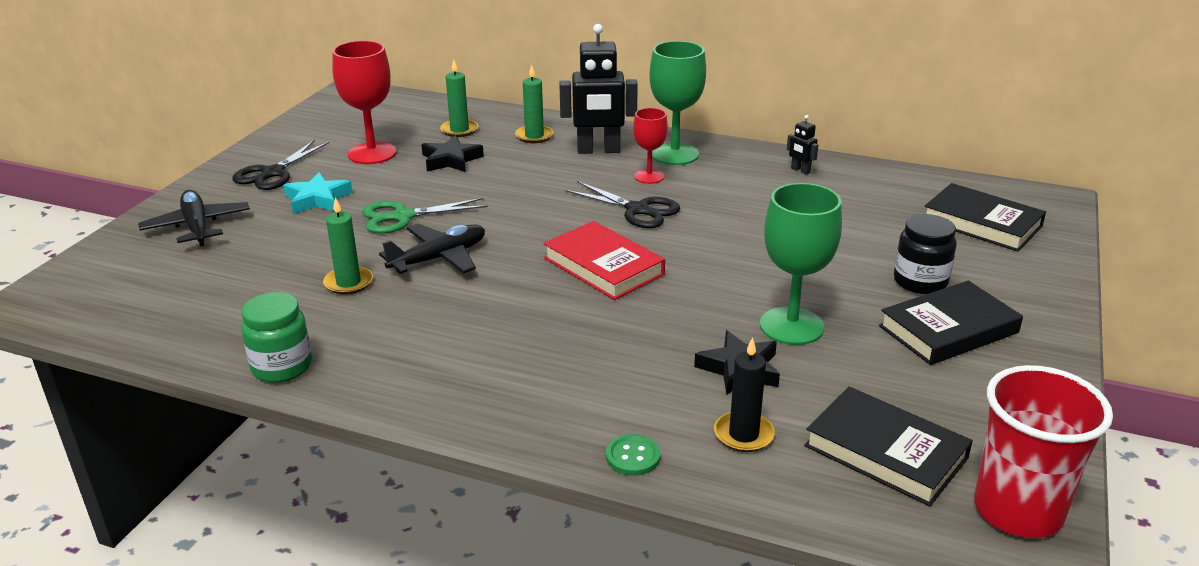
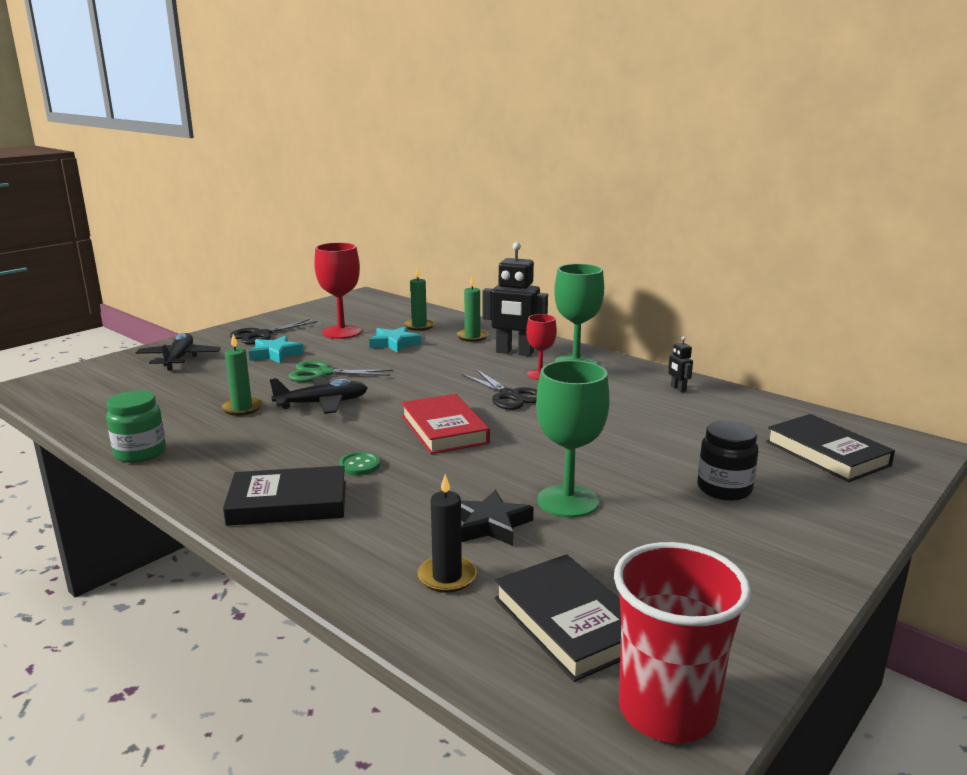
camera: 20 degrees right, 10 degrees down
black star [421,135,484,172] -> turquoise star [369,326,421,353]
green button [606,434,660,476] -> green button moved to [339,452,380,476]
black book [879,281,1023,365] -> black book moved to [223,466,346,526]

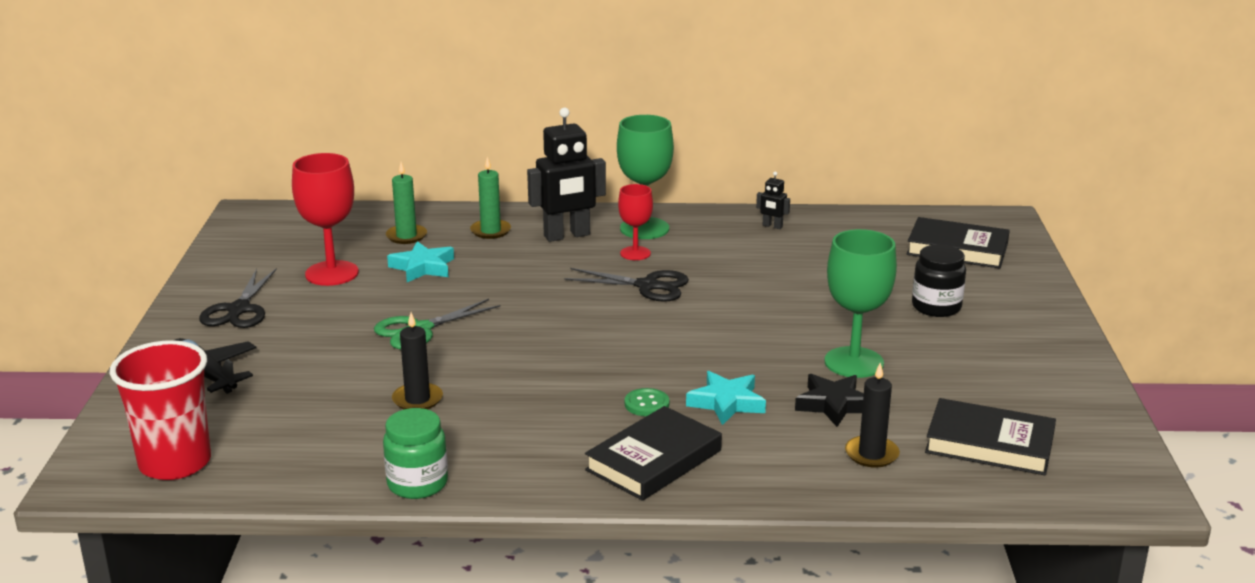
camera: 40 degrees left, 5 degrees up
green candle [221,334,262,416] -> black candle [392,312,443,410]
turquoise star [249,336,304,363] -> turquoise star moved to [686,371,766,425]
black plane [270,377,368,414] -> none
red book [401,394,490,454] -> none
red cup [614,542,751,743] -> red cup moved to [110,340,211,480]

